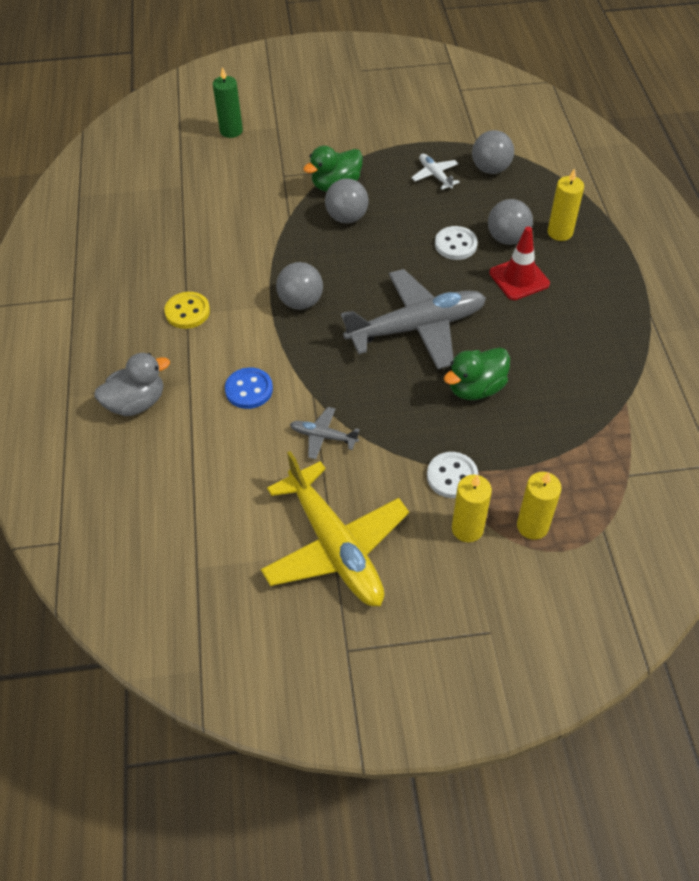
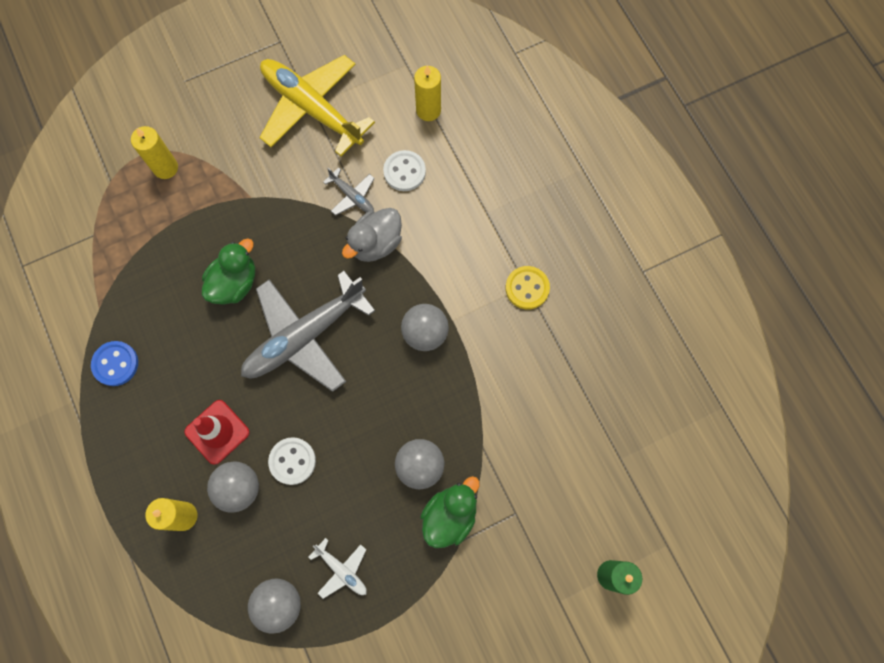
camera: 160 degrees right, 20 degrees up
grey duck [94,353,170,416] -> grey duck moved to [342,208,402,262]
blue button [225,368,273,409] -> blue button moved to [91,341,138,386]
grey plane [290,407,360,459] -> grey plane turned 45 degrees clockwise [323,167,374,216]
white button [427,452,478,498] -> white button moved to [383,150,426,191]
yellow candle [452,475,492,542] -> yellow candle moved to [414,66,441,121]

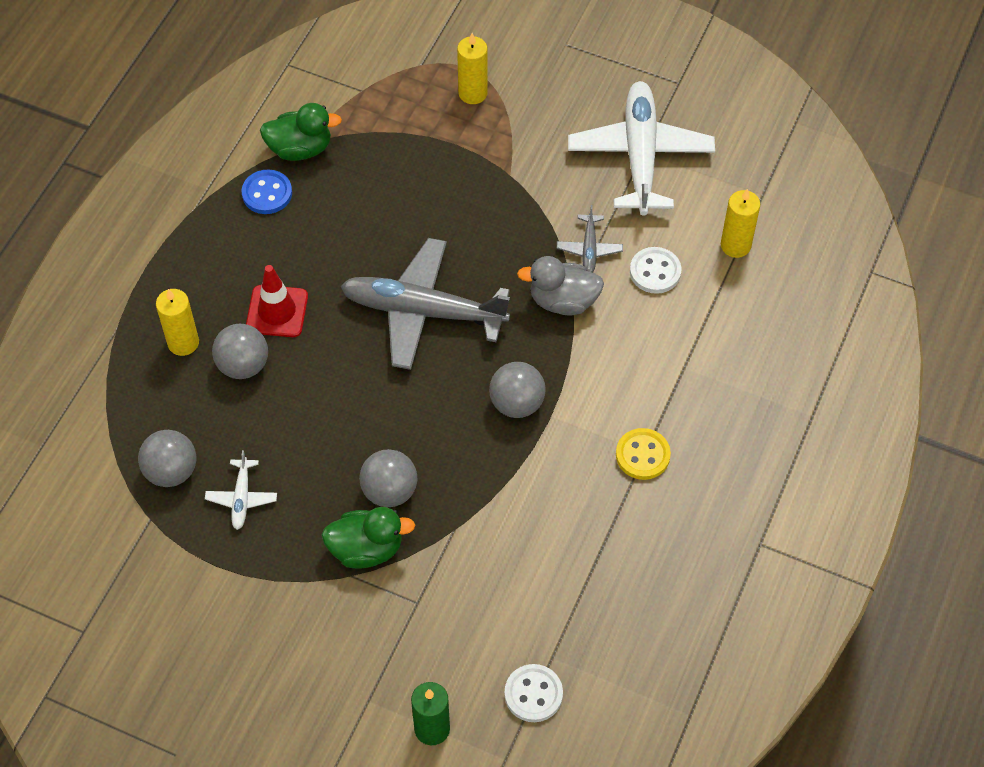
camera: 50 degrees right, 15 degrees down
green duck [202,238,255,305] -> green duck moved to [260,103,342,161]
yellow plane [259,55,375,156] -> white plane [568,81,715,216]
white button [268,437,316,485] -> white button moved to [504,664,563,722]

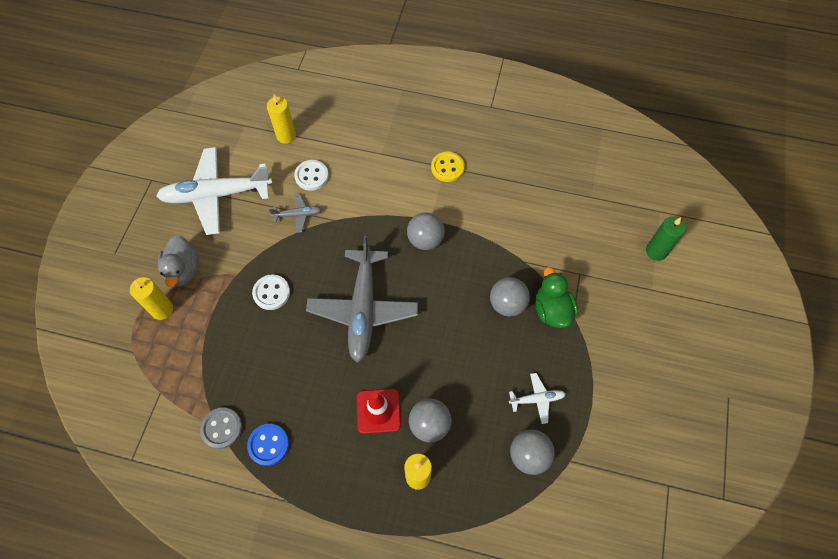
camera: 100 degrees left, 5 degrees up
green duck [260,103,342,161] -> grey button [200,407,242,449]
white button [504,664,563,722] -> white button moved to [252,275,290,310]
grey duck [517,256,604,315] -> grey duck moved to [158,235,199,287]

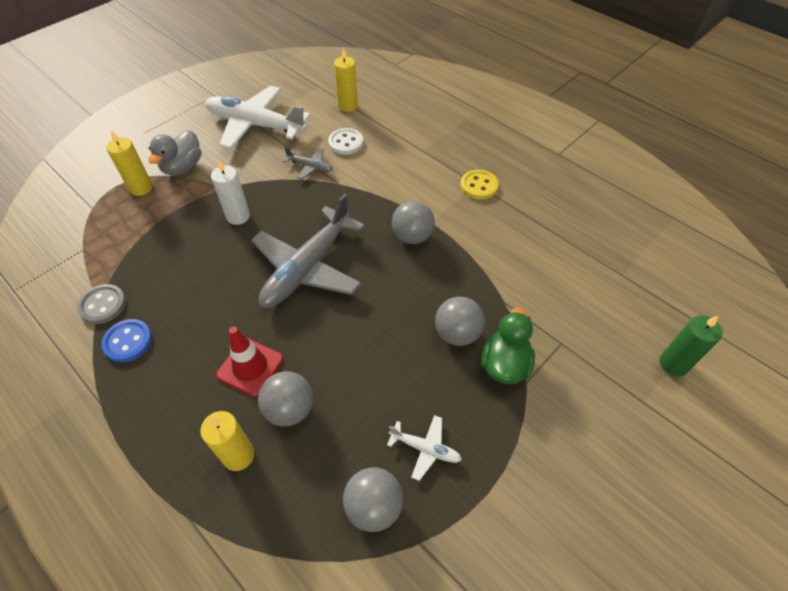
camera: 30 degrees right, 10 degrees down
white button [252,275,290,310] -> white candle [211,159,250,225]

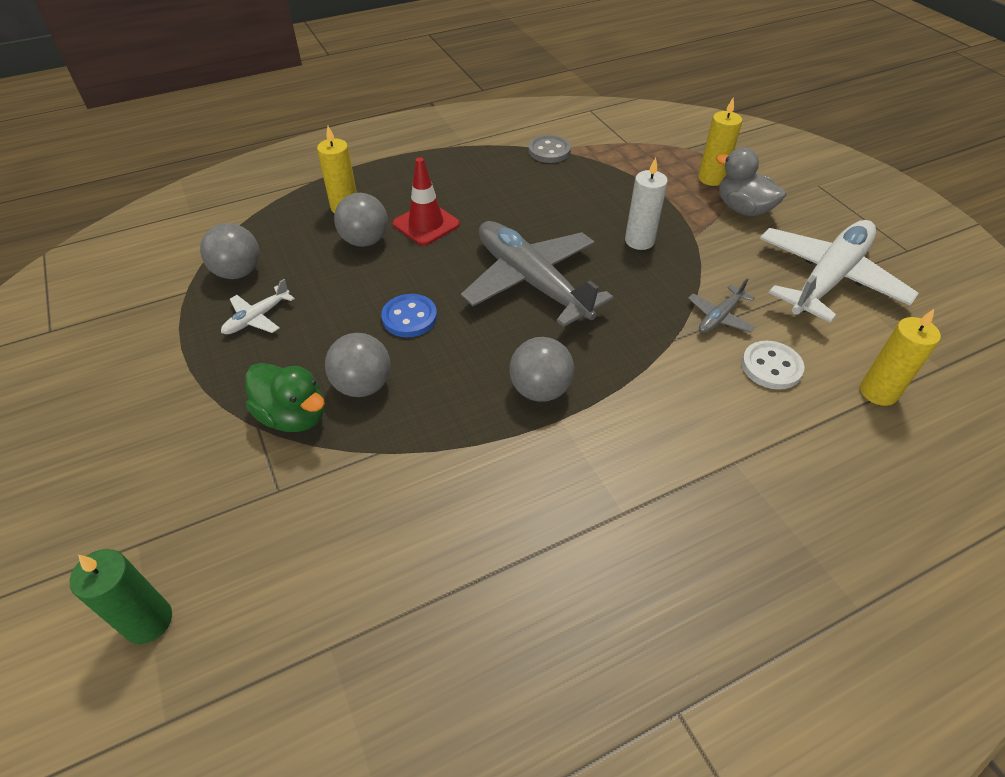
camera: 110 degrees right, 5 degrees down
blue button [101,319,152,362] -> blue button moved to [381,294,437,337]
yellow button [460,170,499,200] -> none

